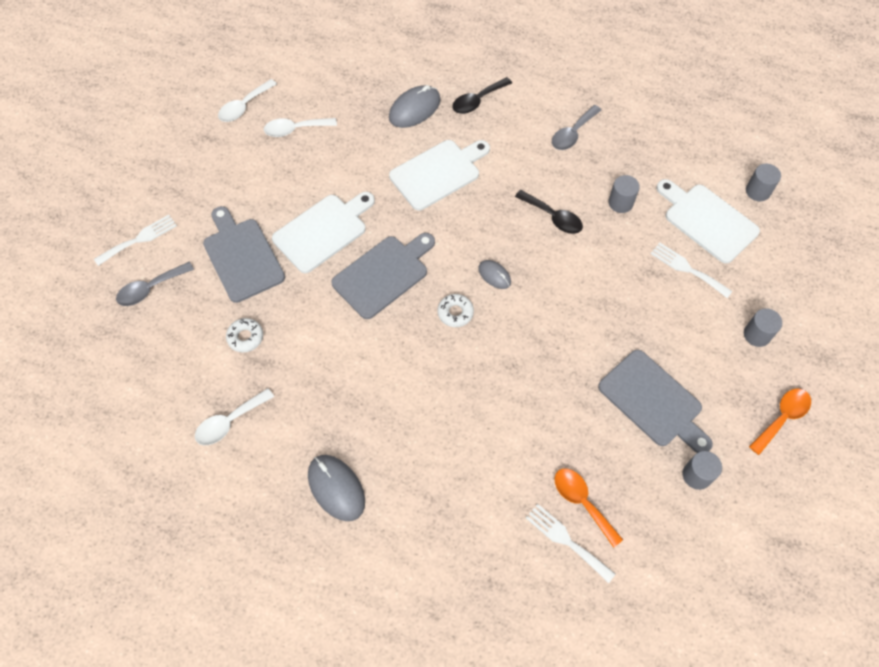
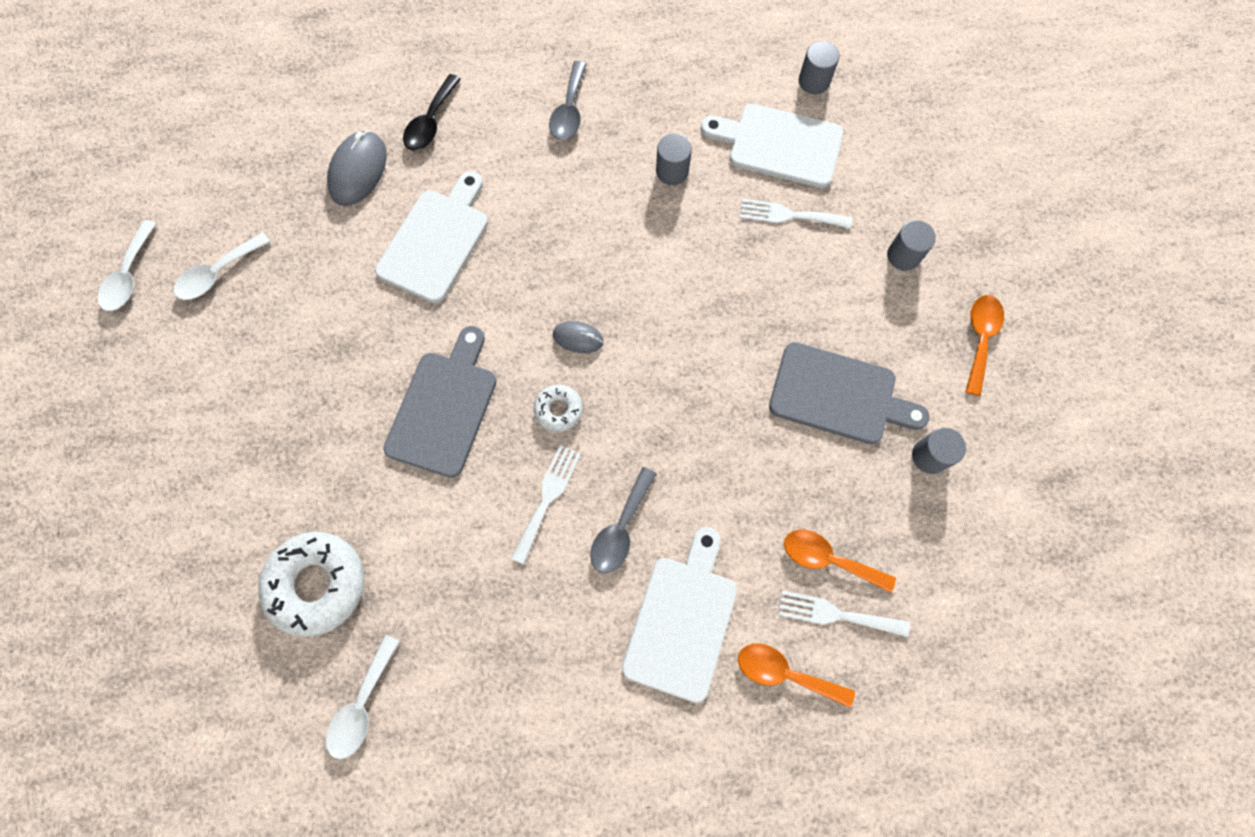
camera: 30 degrees left, 10 degrees up
white fork [94,215,177,266] -> white fork moved to [511,445,581,564]
grey spoon [116,262,194,306] -> grey spoon moved to [590,467,656,573]
grey cutting board [203,206,285,303] -> none
white donut [226,318,263,352] -> white donut [258,532,364,637], size x1.95
white cutting board [272,192,375,273] -> white cutting board moved to [622,527,737,703]
grey mouse [308,455,365,521] -> none
black spoon [515,190,583,234] -> none
none -> orange spoon [738,644,855,708]

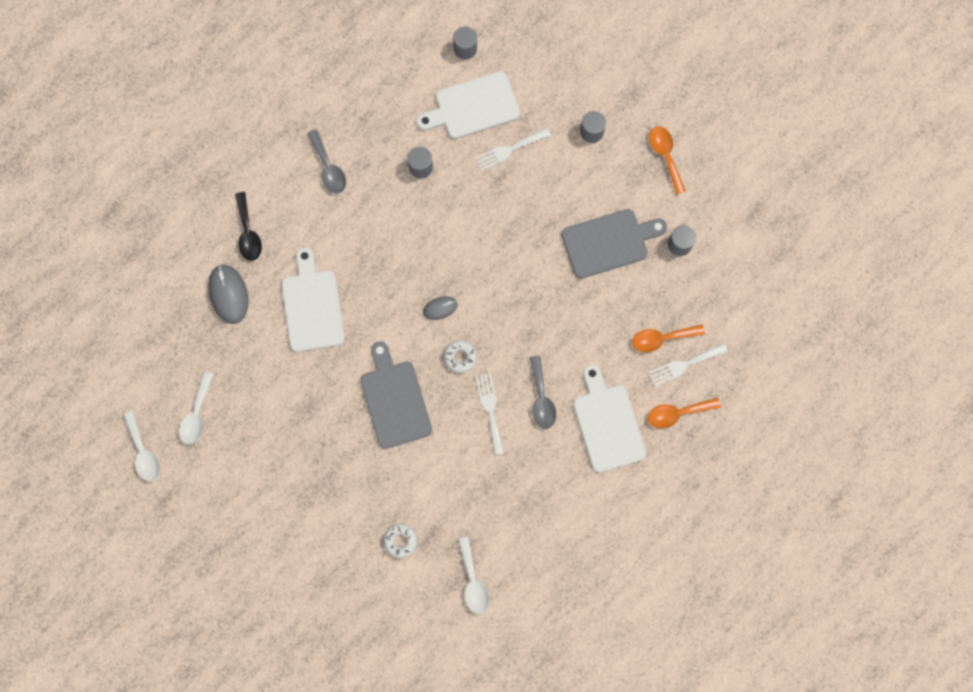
camera: 35 degrees left, 5 degrees up
white donut [258,532,364,637] -> white donut [383,524,417,558], size x0.51

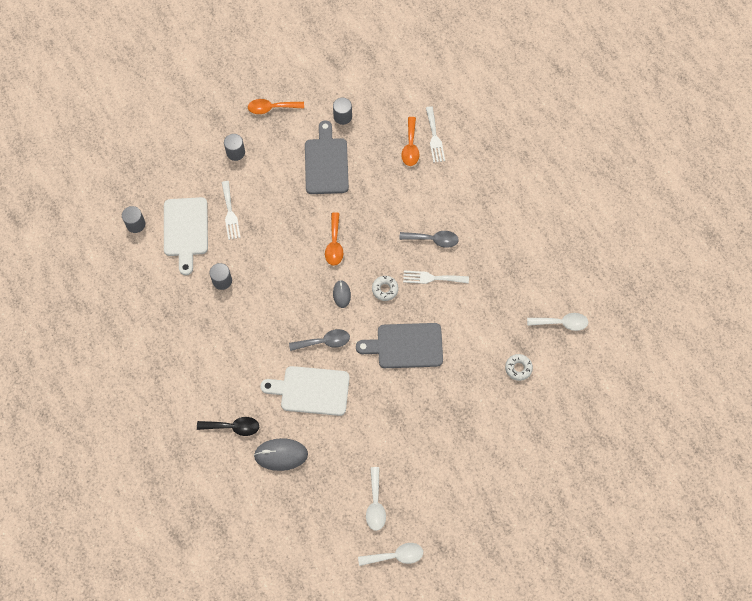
camera: 75 degrees left, 10 degrees down
white spoon [179,372,213,445] -> white spoon turned 60 degrees clockwise [366,467,386,531]
grey spoon [308,129,346,194] -> grey spoon moved to [289,329,350,351]
white cutting board [573,365,646,472] -> none
orange spoon [648,398,721,428] -> orange spoon moved to [325,212,343,266]

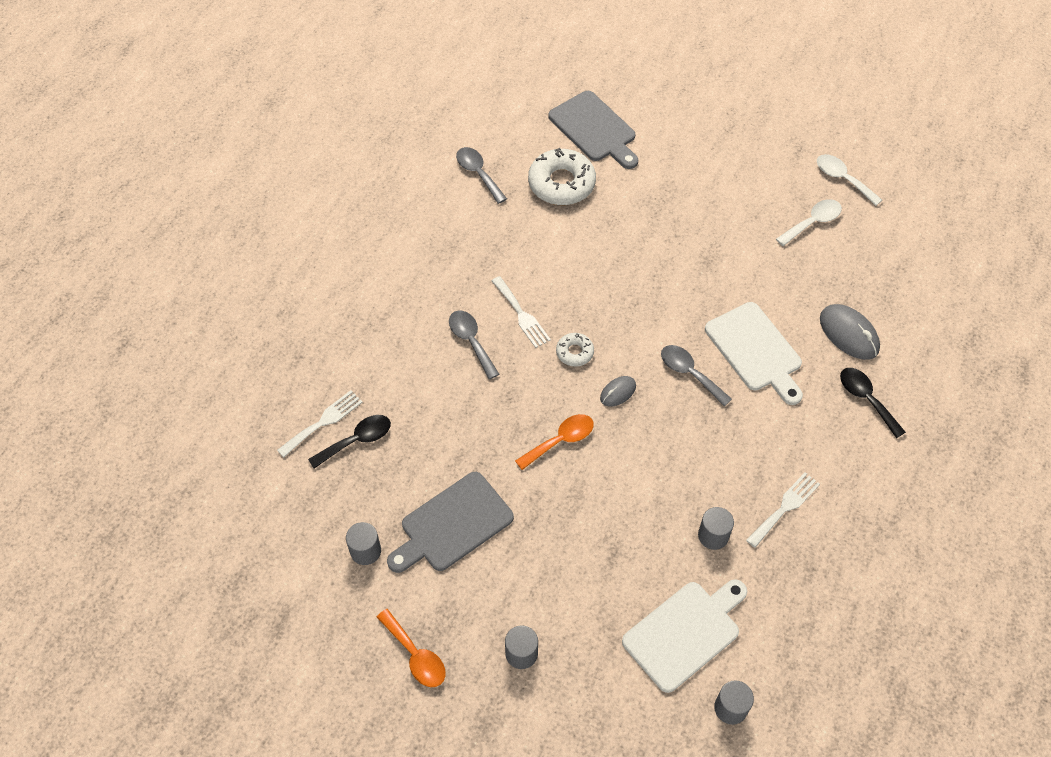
camera: 125 degrees left, 10 degrees down
white fork [222,181,241,240] -> white fork moved to [746,472,820,548]
grey cutting board [356,323,443,368] -> grey cutting board moved to [548,91,638,169]
orange spoon [401,117,419,166] -> black spoon [308,415,391,468]
white donut [505,354,533,381] -> white donut [528,148,596,205], size x1.95
white spoon [527,313,588,331] -> grey spoon [456,147,507,204]

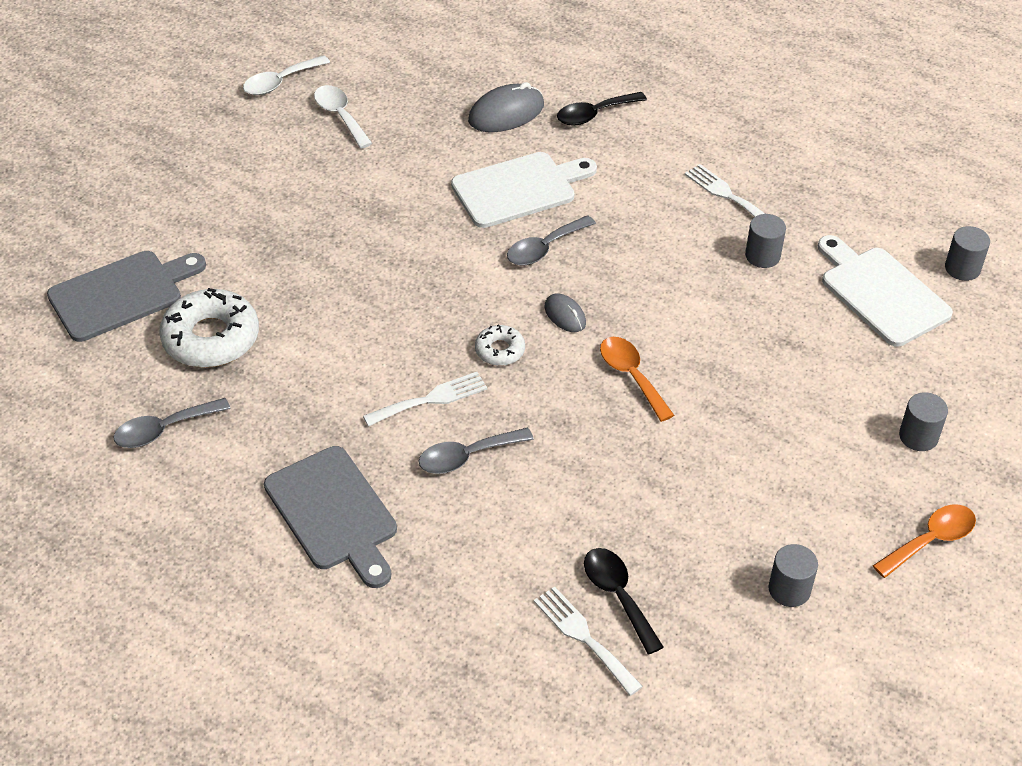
camera: 85 degrees left, 10 degrees down
grey cutting board [387,472,514,573] -> grey cutting board moved to [264,446,397,588]

